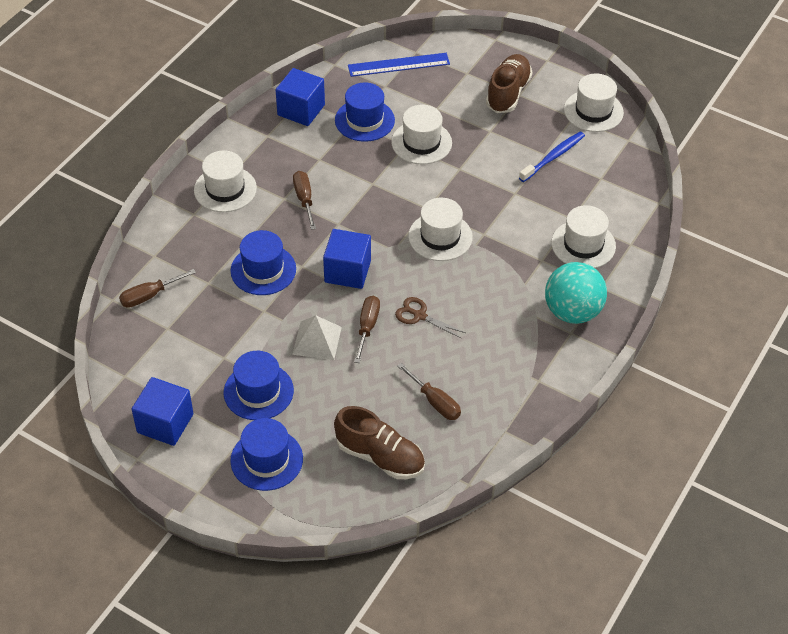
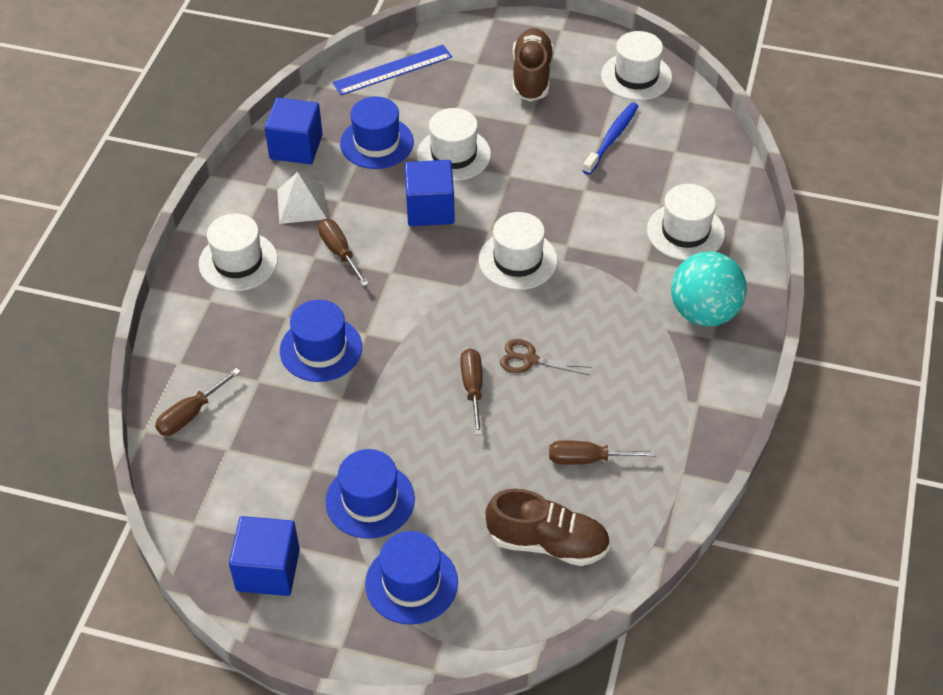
camera: 15 degrees left, 0 degrees up
white pyramid [292,315,342,360] -> white pyramid moved to [277,172,327,224]
blue cube [323,229,371,289] -> blue cube moved to [405,160,455,226]
brown screwdriver [397,363,461,420] -> brown screwdriver turned 150 degrees clockwise [549,440,656,465]

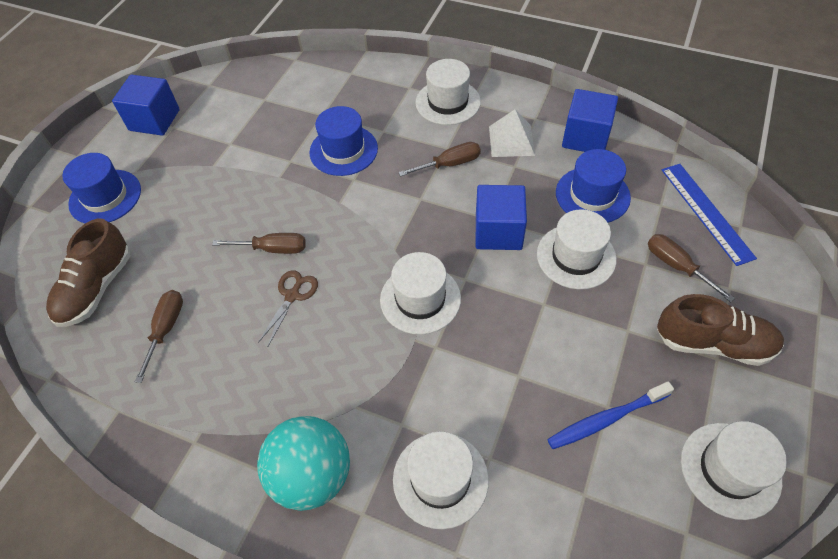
camera: 100 degrees right, 5 degrees up
brown screwdriver [155,368,241,436] -> brown screwdriver moved to [648,234,735,302]
blue hat [326,449,415,539] -> none
blue toothbrush [583,102,639,175] -> blue toothbrush turned 120 degrees clockwise [547,381,674,449]

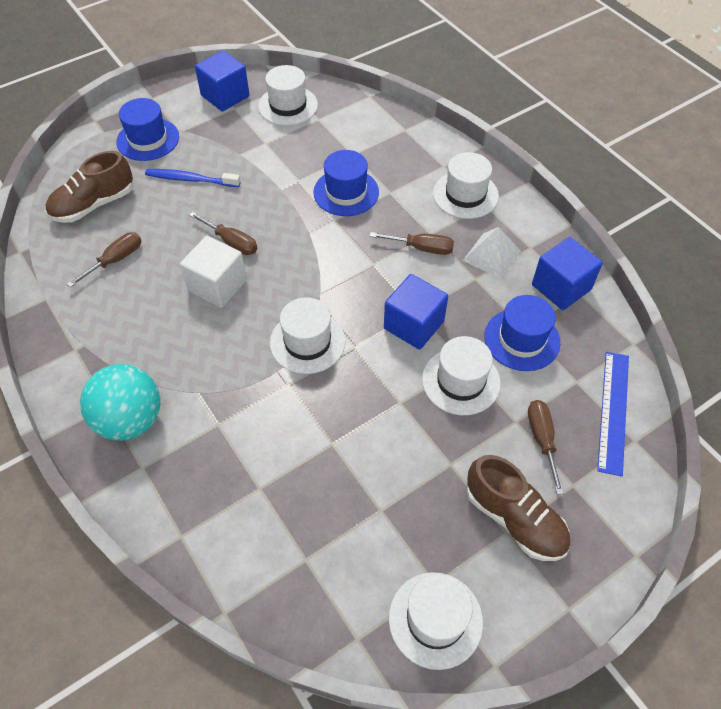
camera: 30 degrees right, 0 degrees up
brown scissors [258,270,318,346] -> white cube [180,236,247,308]
white hat [393,432,489,529] -> white hat moved to [258,65,318,126]
blue toothbrush [547,381,674,449] -> blue toothbrush moved to [145,169,241,187]

